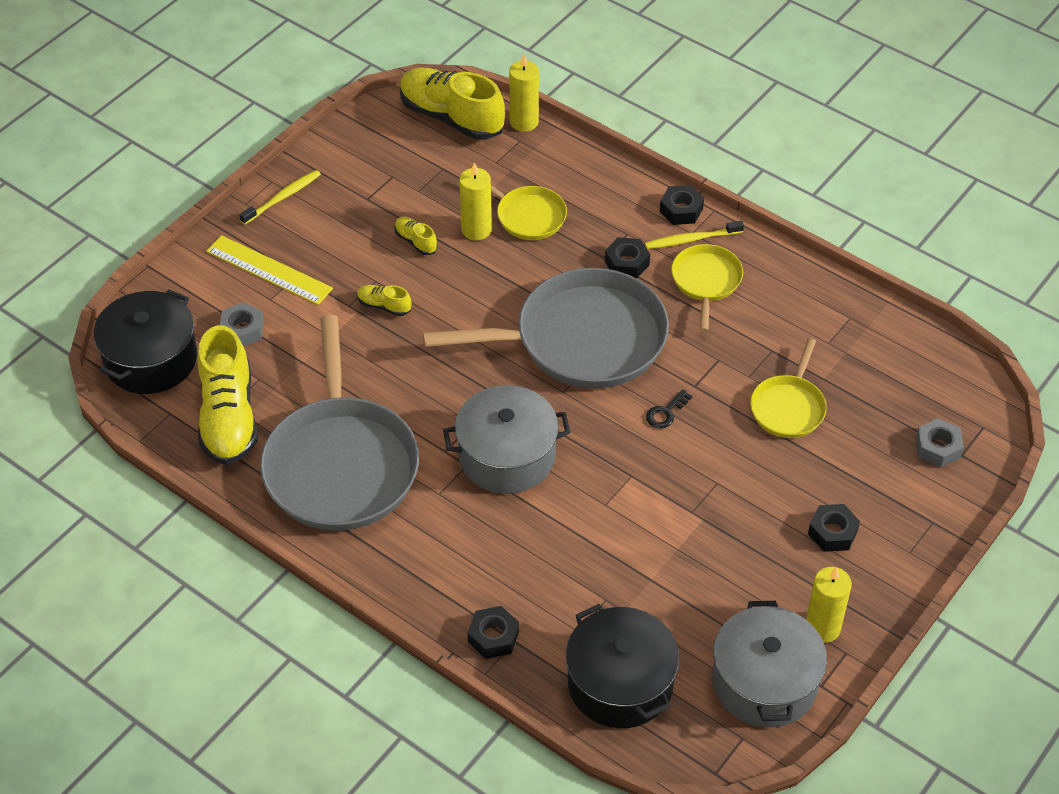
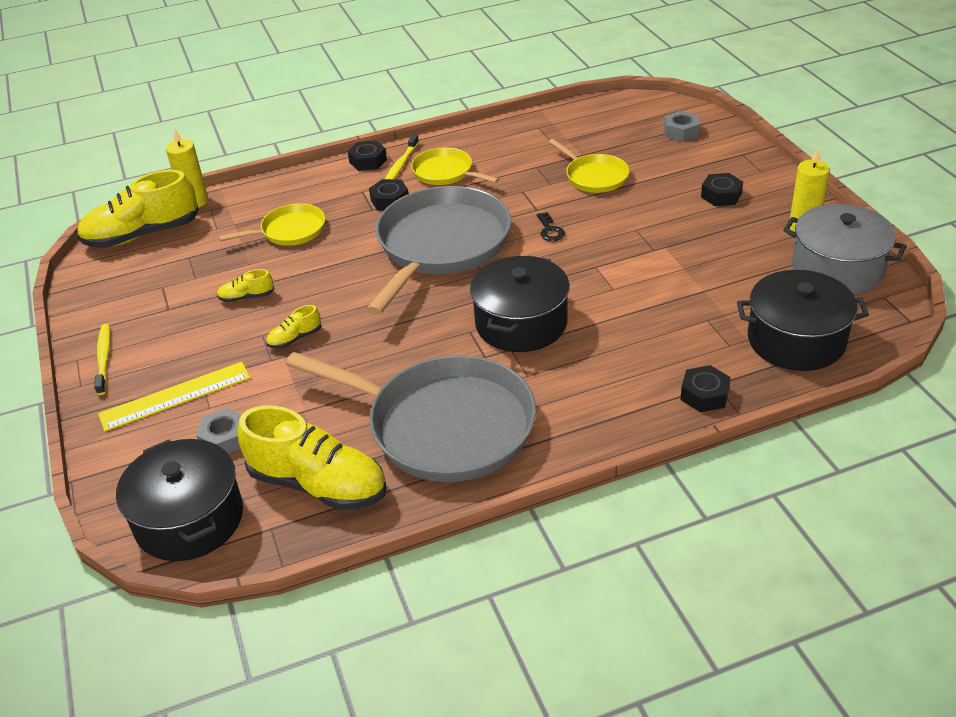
camera: 55 degrees left, 10 degrees down
grey pot [443,385,570,494] -> black pot [470,256,570,352]
yellow candle [459,162,492,240] -> none

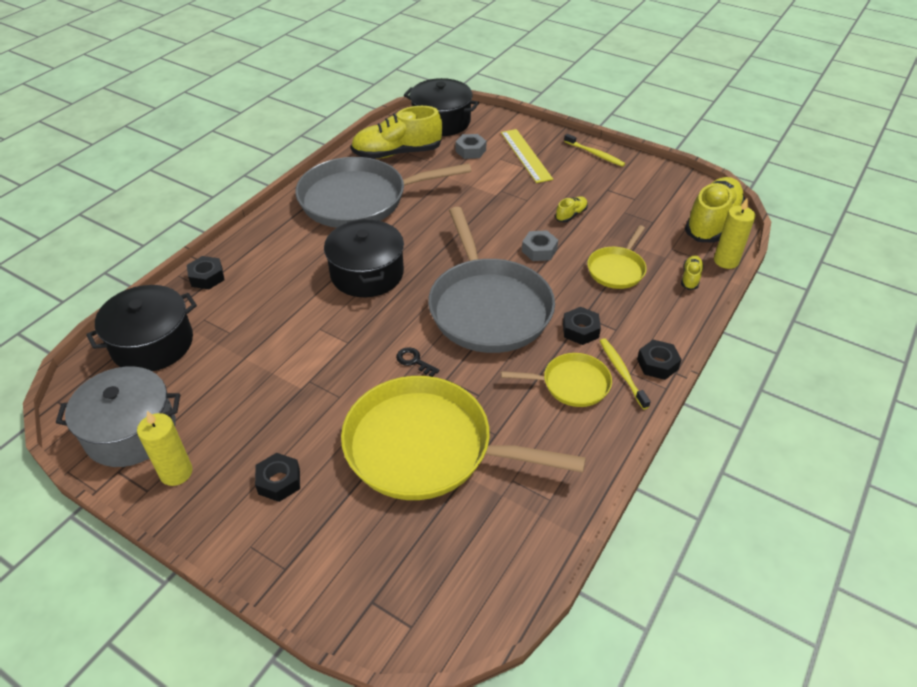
camera: 140 degrees right, 5 degrees up
yellow ruler [98,362,250,432] -> yellow ruler turned 45 degrees counterclockwise [501,129,553,183]
yellow shoe [266,305,321,349] -> yellow shoe moved to [681,256,704,290]
yellow pan [549,139,629,193] -> yellow pan [341,376,586,500], size x2.02
grey nut [664,111,700,142] -> grey nut moved to [522,230,558,261]

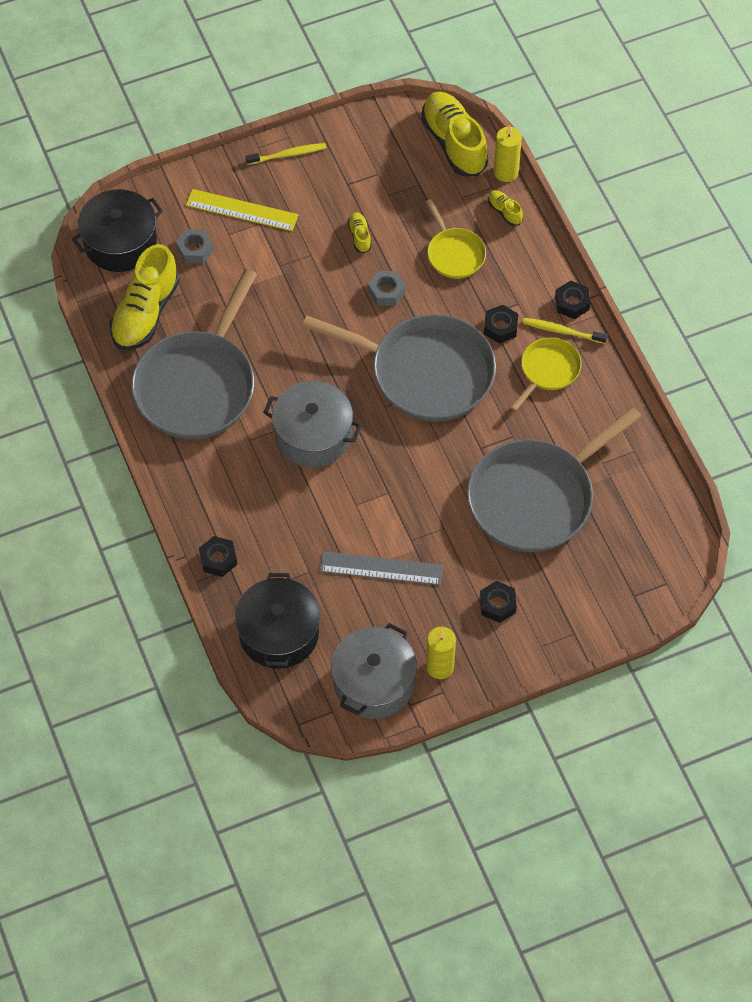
camera: 55 degrees left, 15 degrees up
black pot [324,219,404,297] -> grey pot [263,381,362,467]
yellow pan [341,376,586,500] -> grey pan [467,407,642,552]
black key [396,347,440,377] -> none
none -> grey ruler [320,551,443,585]

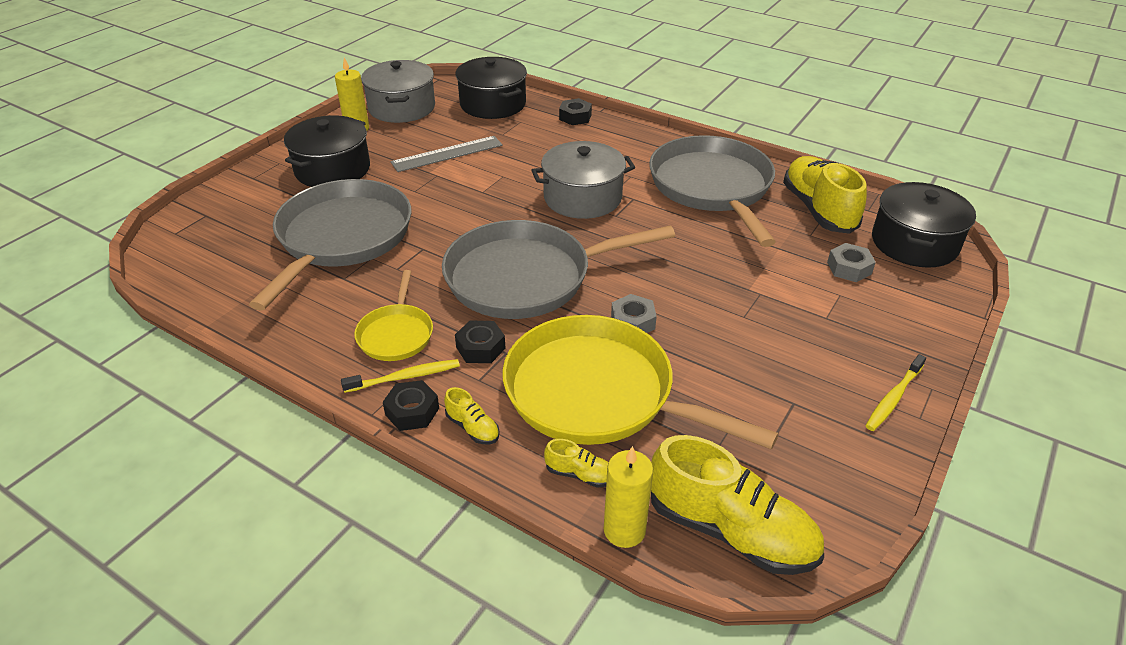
camera: 145 degrees right, 20 degrees down
yellow ruler [186,189,298,231] -> none
yellow shoe [348,212,371,253] -> yellow shoe moved to [444,387,500,444]
yellow pan [426,199,486,279] -> yellow pan [502,315,779,450], size x2.02
black nut [480,581,517,623] -> black pot [284,115,370,187]

